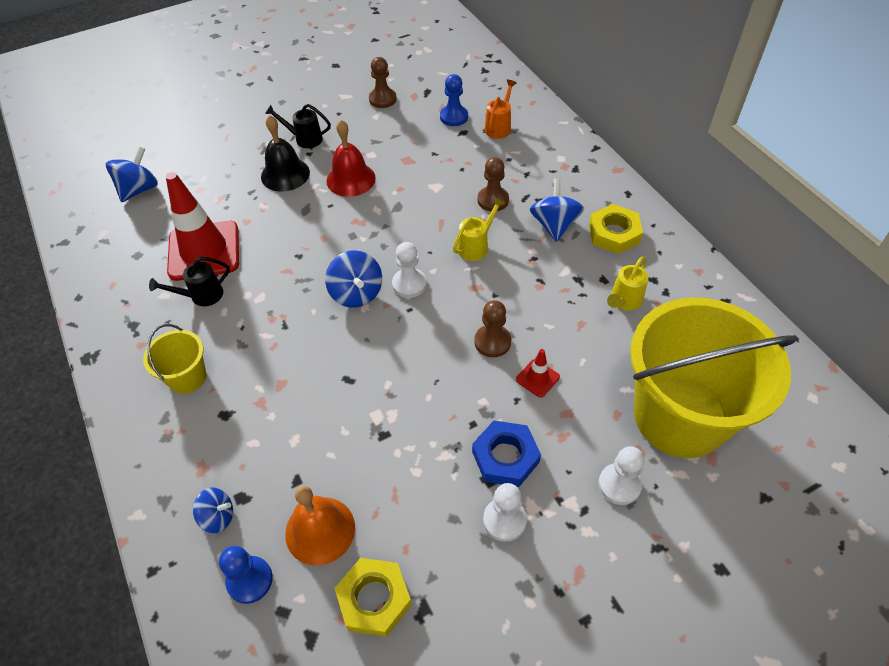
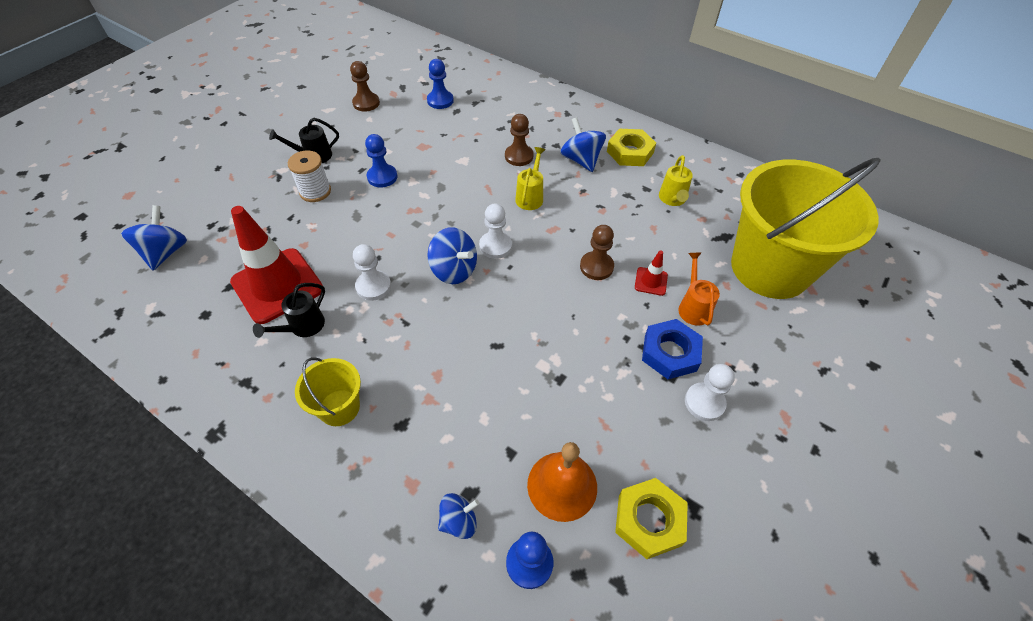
camera: 30 degrees left, 0 degrees up
black bell [261,115,310,192] -> white spool [288,151,331,202]
red bell [327,120,376,197] -> blue pawn [365,134,397,187]
orange watering can [485,80,517,139] -> orange watering can moved to [678,252,720,326]
white pawn [598,446,645,505] -> white pawn moved to [353,244,391,301]

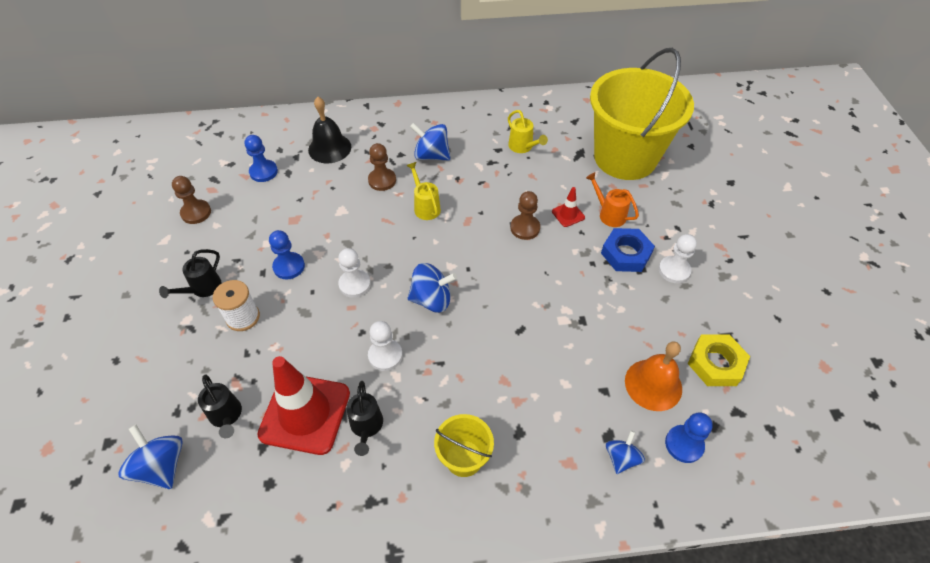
camera: 40 degrees left, 0 degrees up
white pawn [479,203,512,259] -> white pawn moved to [338,248,371,298]
yellow nut [607,129,656,166] -> none
none -> black watering can [198,375,242,438]
none -> black bell [308,97,351,164]

